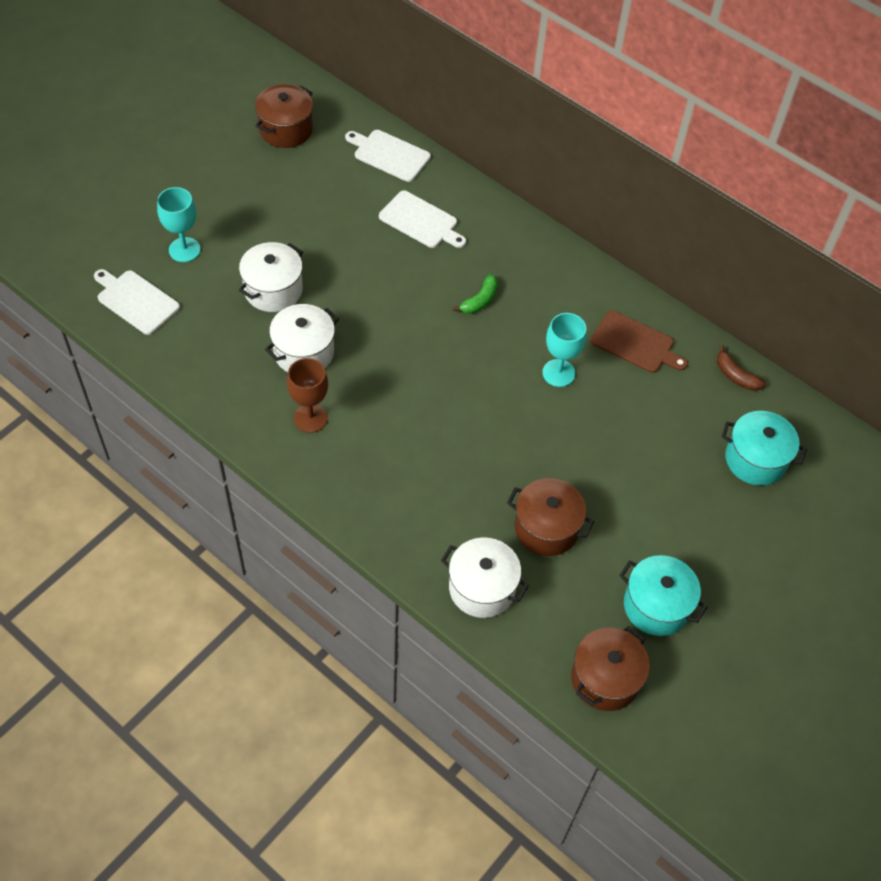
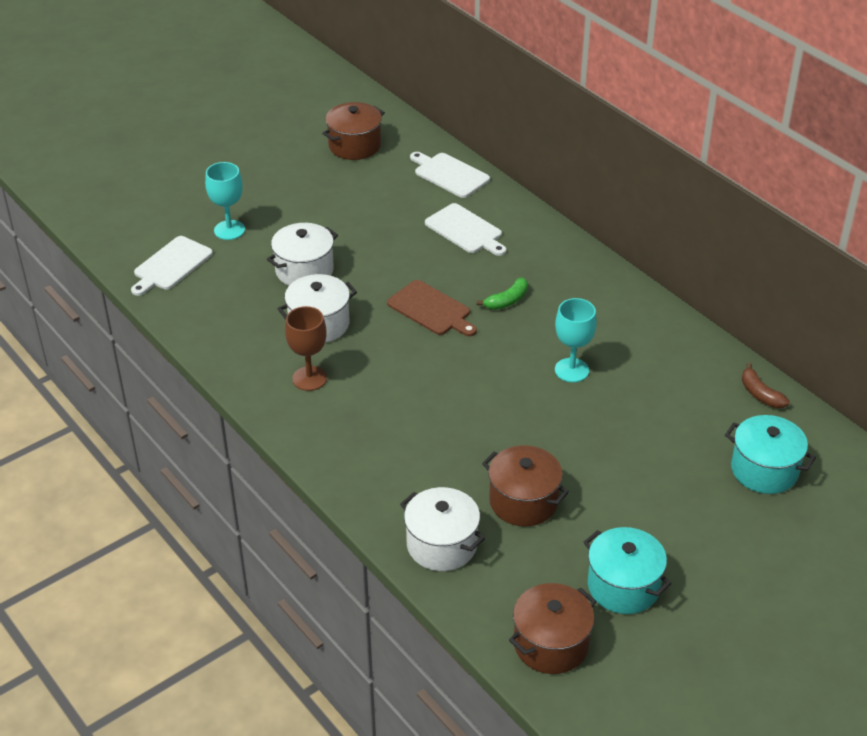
camera: 15 degrees right, 15 degrees down
white cutting board [94,269,180,335] -> white cutting board turned 105 degrees counterclockwise [131,236,213,296]
brown cutting board [590,310,688,373] -> brown cutting board moved to [387,280,477,336]

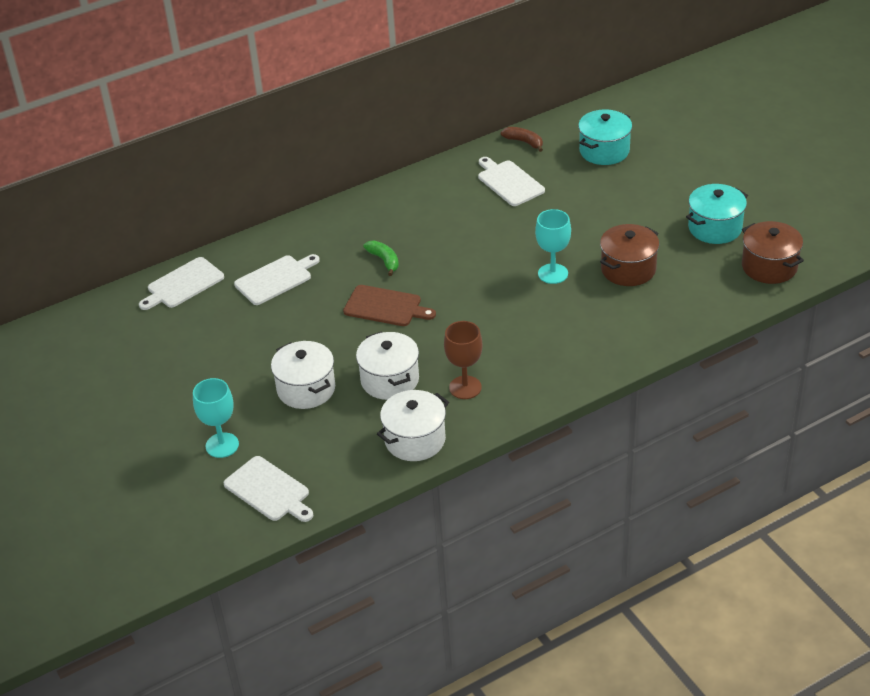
camera: 80 degrees left, 0 degrees up
brown pot [322,102,385,160] -> none
brown cutting board [387,280,477,336] -> brown cutting board turned 60 degrees clockwise [343,285,436,326]
white pot [400,487,485,571] -> white pot moved to [377,390,449,461]
turquoise goblet [555,298,597,382] -> turquoise goblet moved to [535,209,571,284]
brown banana [742,363,790,408] -> brown banana turned 120 degrees counterclockwise [500,127,543,152]
none -> white cutting board [478,157,545,206]

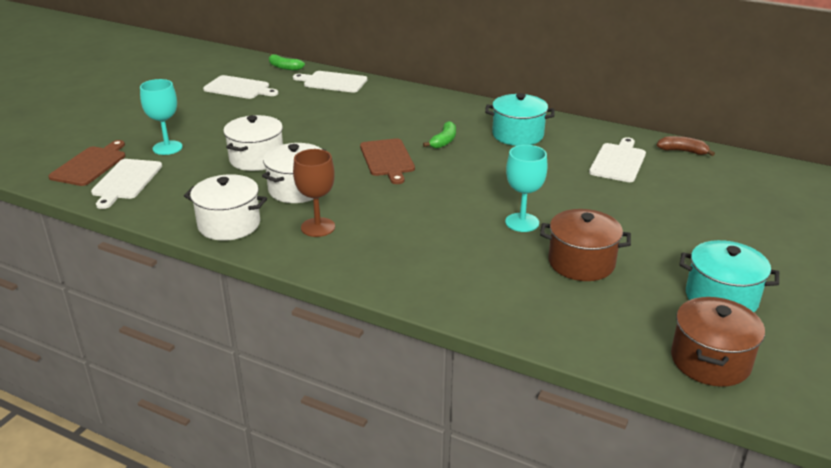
camera: 55 degrees right, 10 degrees down
white cutting board [234,254,320,305] -> white cutting board moved to [203,75,278,99]
brown banana [500,127,543,152] -> brown banana turned 75 degrees counterclockwise [657,136,715,156]
turquoise pot [578,109,632,165] -> turquoise pot moved to [485,93,554,146]
none -> brown cutting board [48,140,125,186]
none -> green banana [269,54,305,70]

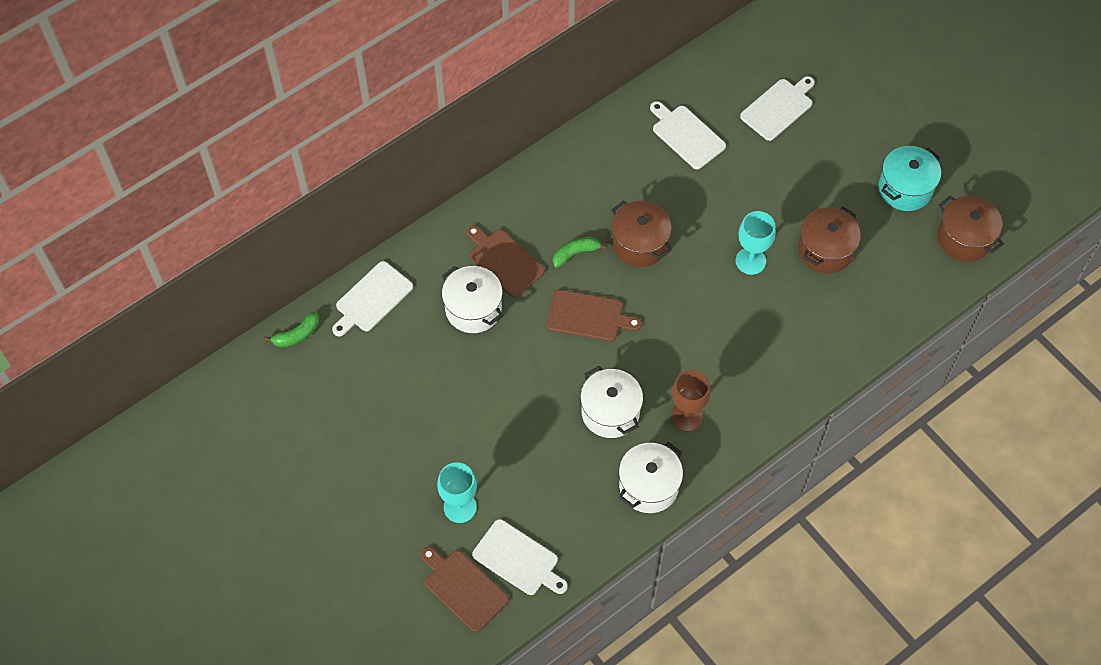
camera: 65 degrees left, 30 degrees up
white cutting board [203,75,278,99] -> white cutting board moved to [740,76,815,141]
white pot [223,115,283,171] -> white pot moved to [442,266,503,333]
green banana [423,121,456,149] -> green banana turned 75 degrees counterclockwise [553,237,607,268]
turquoise pot [485,93,554,146] -> none
brown banana [657,136,715,156] -> none
none -> brown cutting board [466,225,545,298]
none -> brown pot [611,201,672,267]

